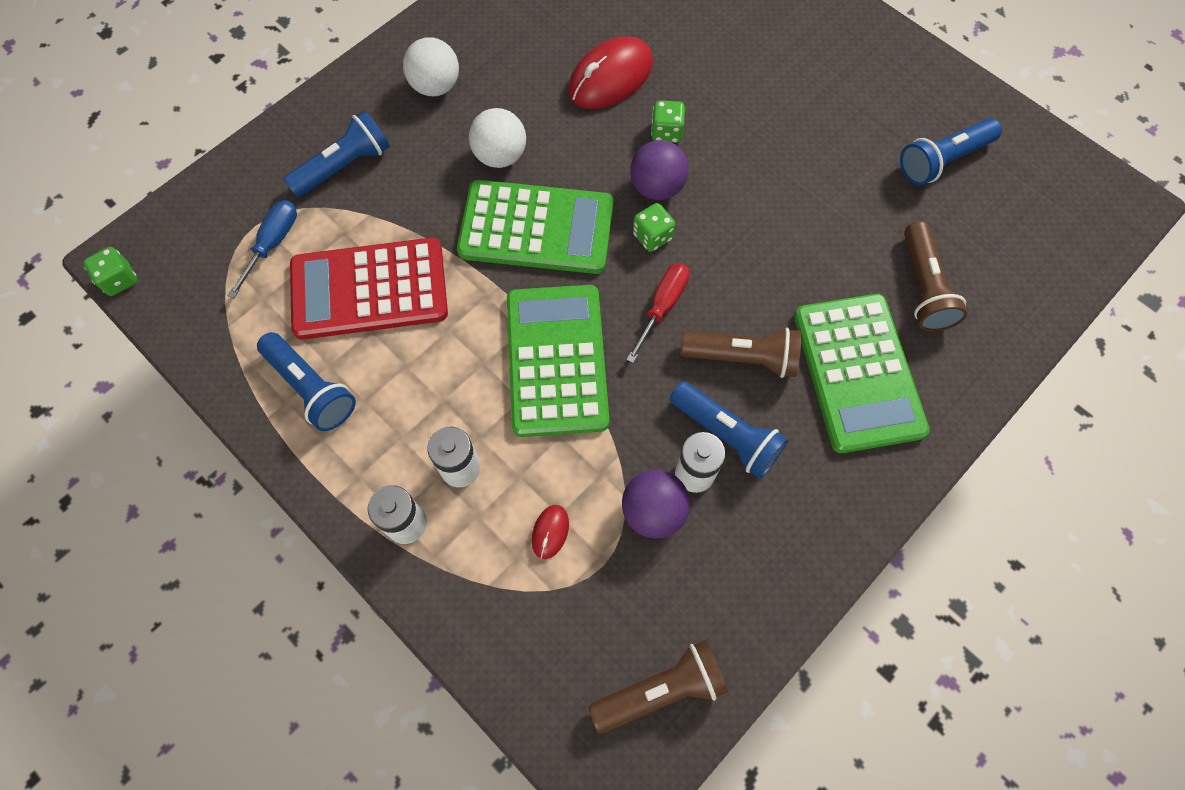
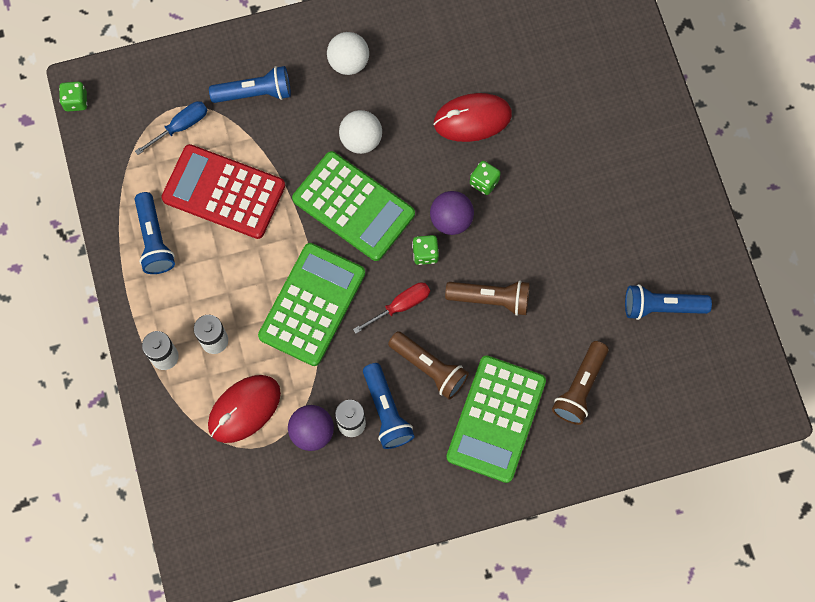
camera: 30 degrees right, 5 degrees up
red mouse [532,505,569,559] -> red mouse [208,375,281,443], size x2.21
brown flashlight [588,640,728,733] -> brown flashlight moved to [445,280,530,316]

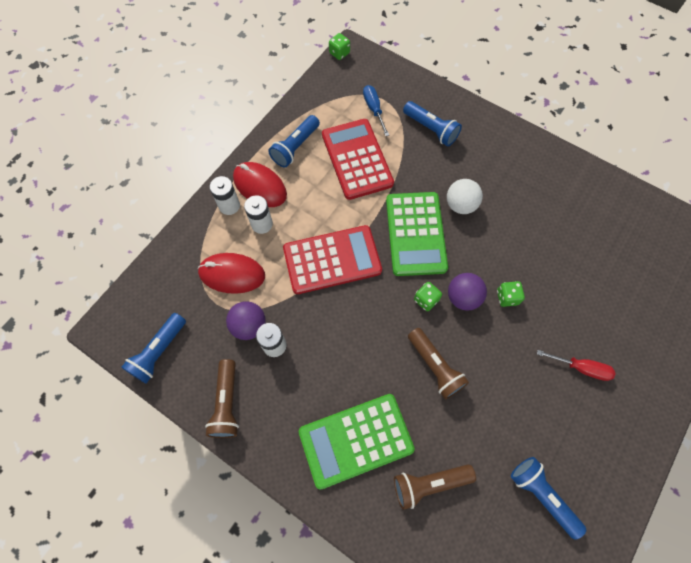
camera: 50 degrees right, 5 degrees down
blue screwdriver [135,101,207,155] -> blue screwdriver turned 120 degrees counterclockwise [363,85,389,136]
green calculator [258,243,365,366] -> red calculator [283,225,382,294]
white ball [327,32,369,75] -> none
red screwdriver [353,282,430,334] -> red screwdriver moved to [537,350,615,381]
blue flashlight [363,363,415,449] -> blue flashlight moved to [121,313,186,384]
brown flashlight [388,331,469,400] -> brown flashlight moved to [205,359,239,438]
red mouse [433,93,512,142] -> red mouse moved to [233,162,287,207]

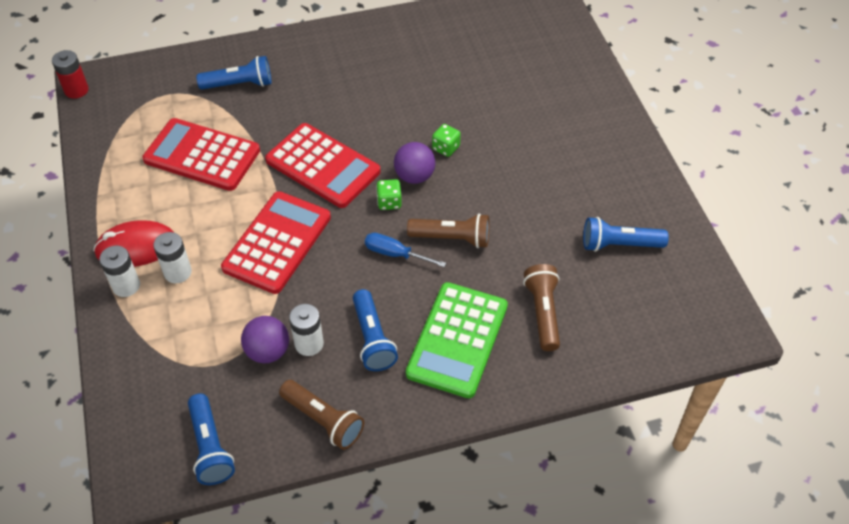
camera: 50 degrees left, 15 degrees down
red mouse [198,253,265,294] -> none
blue flashlight [268,115,320,167] -> blue flashlight moved to [353,289,398,371]
green dice [329,33,350,60] -> red battery [52,50,89,99]
blue screwdriver [363,85,389,136] -> blue screwdriver moved to [365,233,446,267]
green calculator [386,192,448,276] -> red calculator [265,123,381,208]
brown flashlight [394,464,476,510] -> brown flashlight turned 150 degrees clockwise [523,264,560,351]
white ball [447,179,483,214] -> none
red screwdriver [537,350,615,381] -> none

